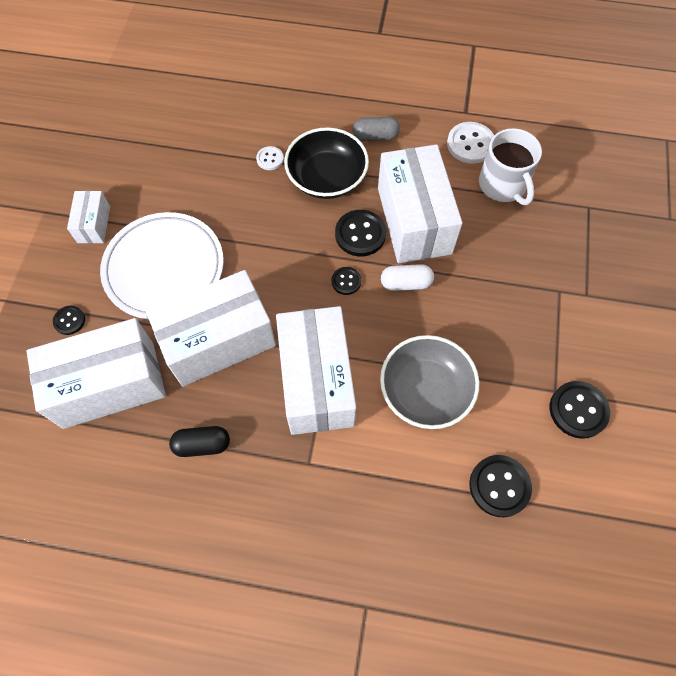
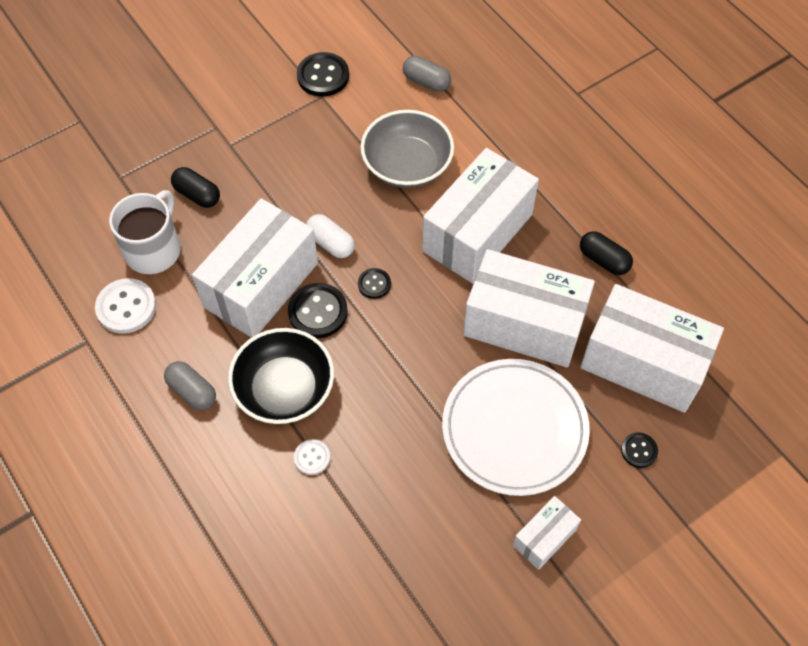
camera: 135 degrees left, 5 degrees down
black button [469,455,532,517] -> grey capsule [403,56,451,92]
none -> black capsule [171,167,220,208]

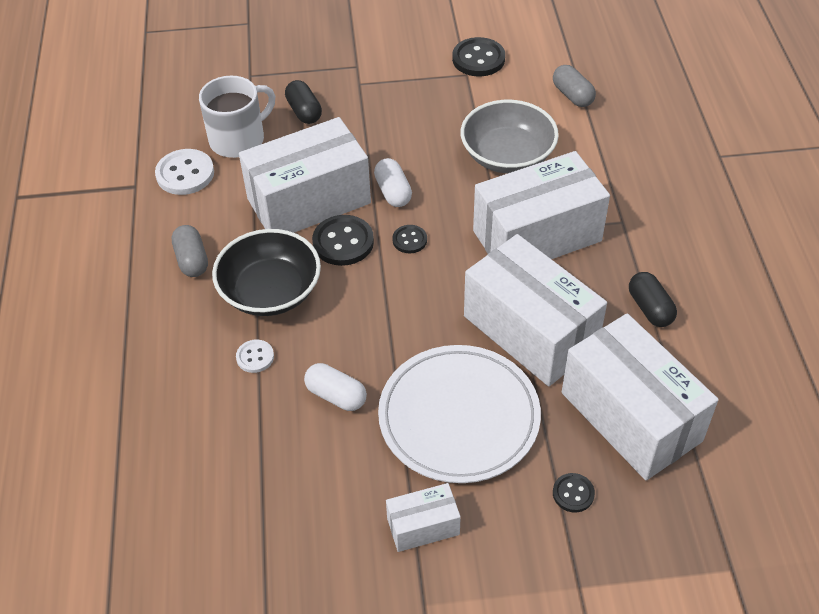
camera: 30 degrees right, 10 degrees down
none -> white capsule [304,363,367,411]

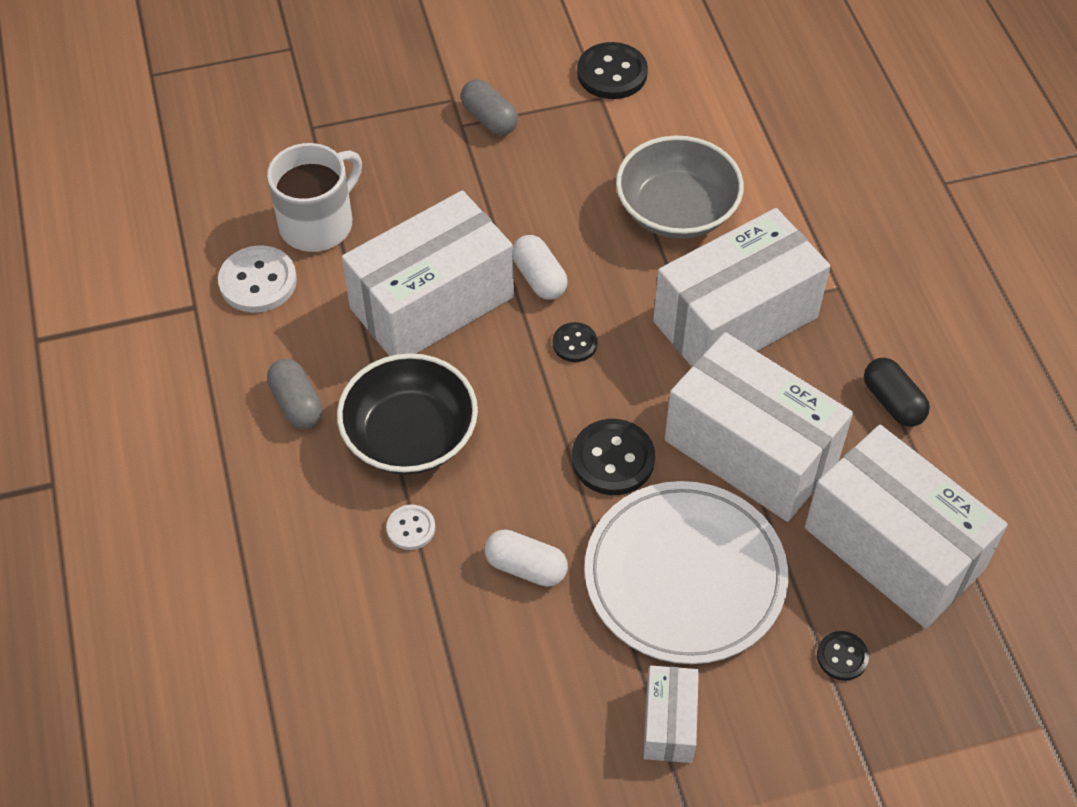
camera: 10 degrees left, 5 degrees up
black capsule [285,80,322,124] -> none
black button [312,215,374,266] -> black button moved to [572,419,655,495]
white box [386,483,461,552] -> white box turned 60 degrees counterclockwise [643,666,699,763]
grey capsule [553,65,596,107] -> grey capsule moved to [461,79,518,135]

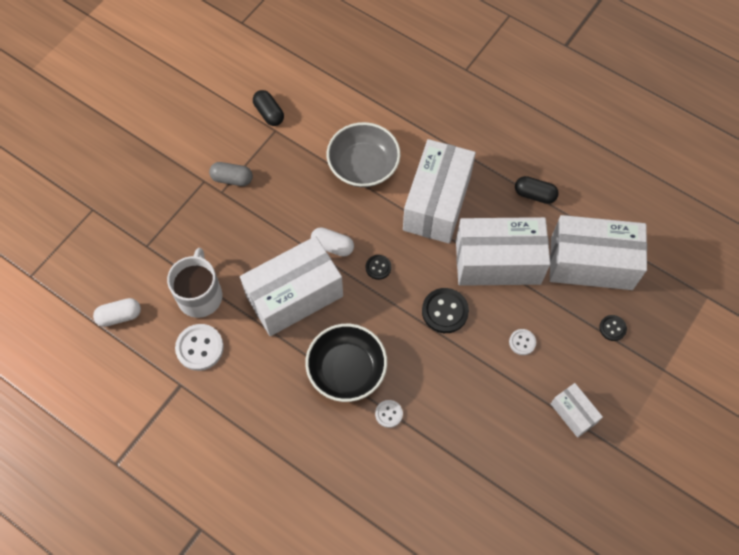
camera: 40 degrees left, 10 degrees up
grey capsule [267,359,323,429] -> none
white box [342,190,514,356] -> white box turned 45 degrees clockwise [240,236,343,336]
white capsule [485,529,568,587] -> white capsule moved to [93,298,141,327]
black button [577,42,648,99] -> black capsule [253,90,284,126]
white plate [584,481,788,664] -> white button [509,329,536,355]

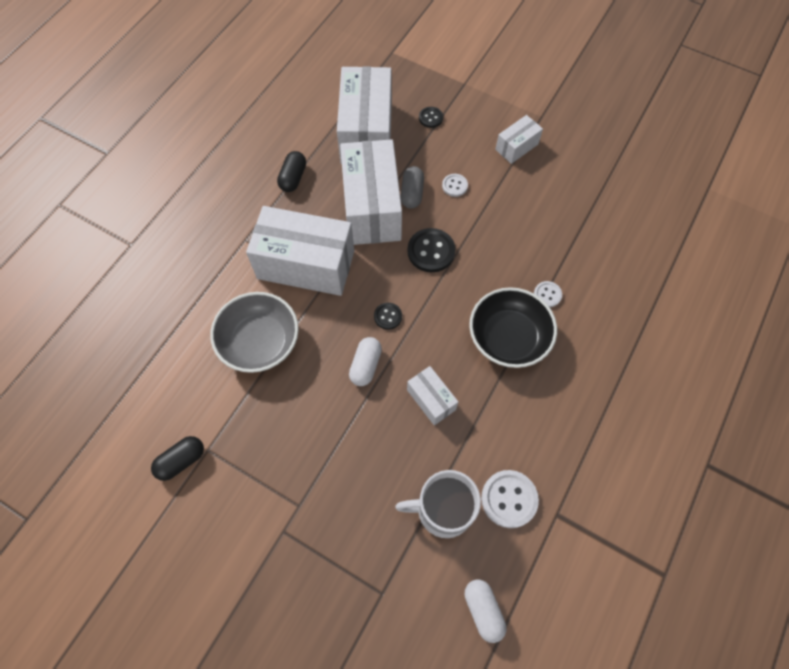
camera: 95 degrees left, 0 degrees up
grey capsule [209,162,253,186] -> grey capsule moved to [400,166,424,209]
white box [240,236,343,336] -> white box [407,366,458,425], size x0.48

